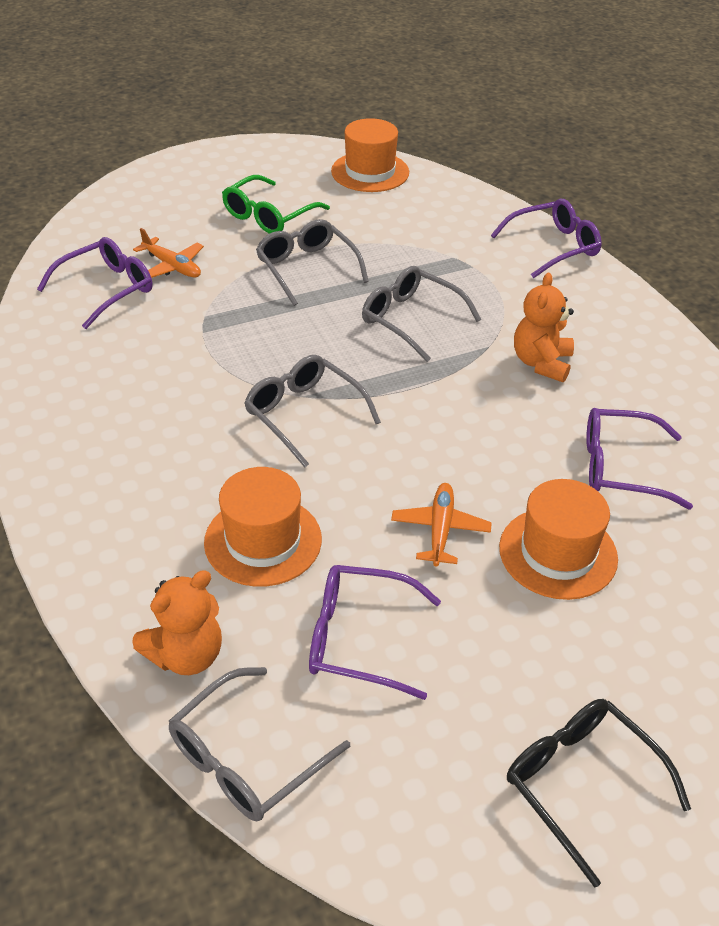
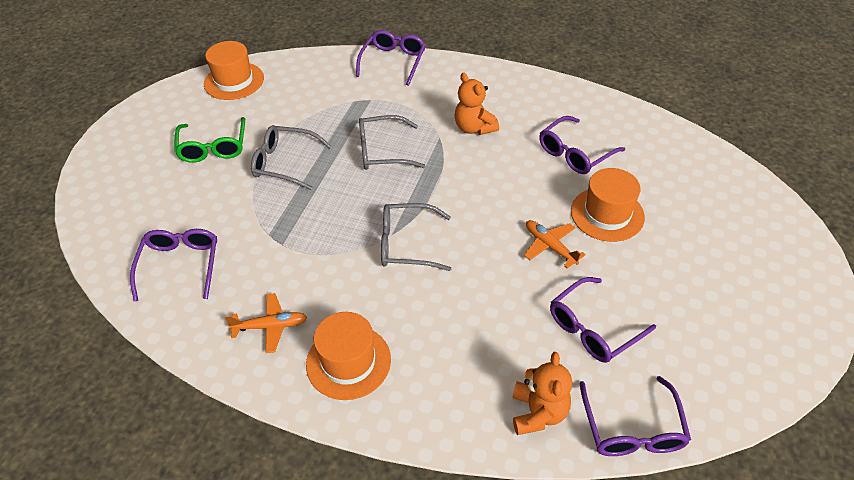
camera: 45 degrees left, 5 degrees up
orange plane [133,228,204,278] -> orange plane moved to [225,293,307,353]
grey glasses [169,667,350,821] -> purple glasses [579,376,691,456]
orange hat [204,467,322,587] -> orange hat moved to [306,312,391,400]
black glasses [507,699,691,888] -> none

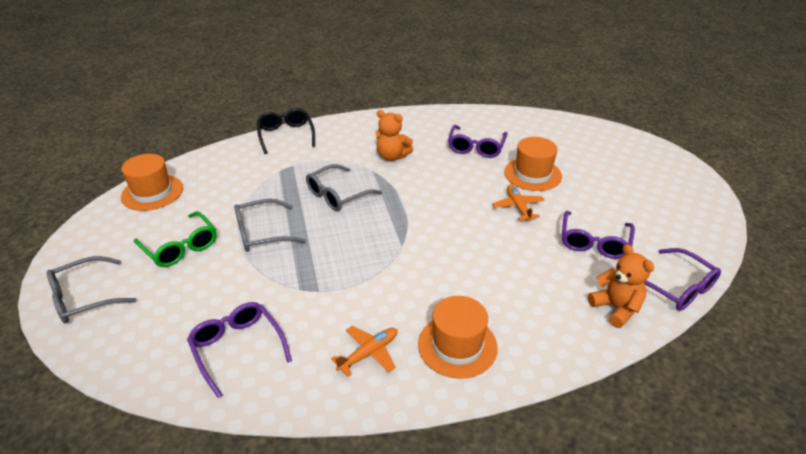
camera: 35 degrees left, 10 degrees down
purple glasses [356,30,426,86] -> black glasses [257,108,315,154]
grey glasses [381,203,451,271] -> grey glasses moved to [47,256,136,323]
orange plane [524,220,586,268] -> orange plane turned 60 degrees clockwise [493,185,545,221]

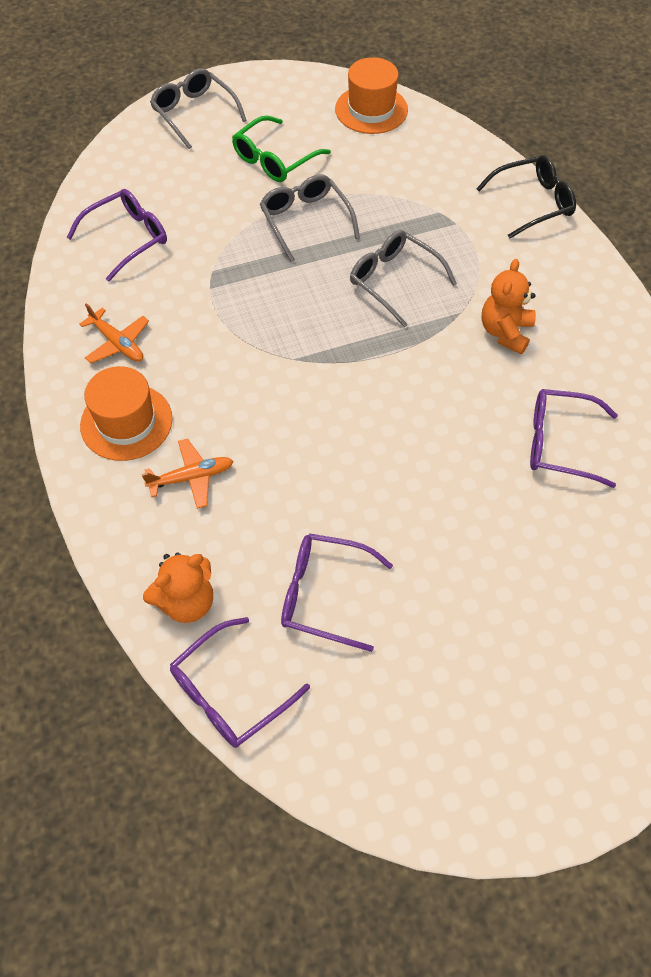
camera: 85 degrees right, 20 degrees up
orange plane [493,185,545,221] -> orange plane moved to [142,439,233,509]
orange hat [504,137,562,191] -> none

